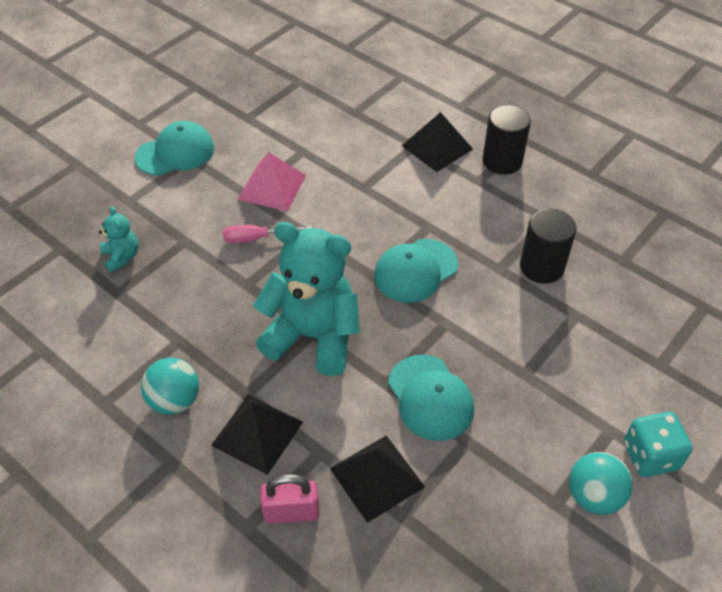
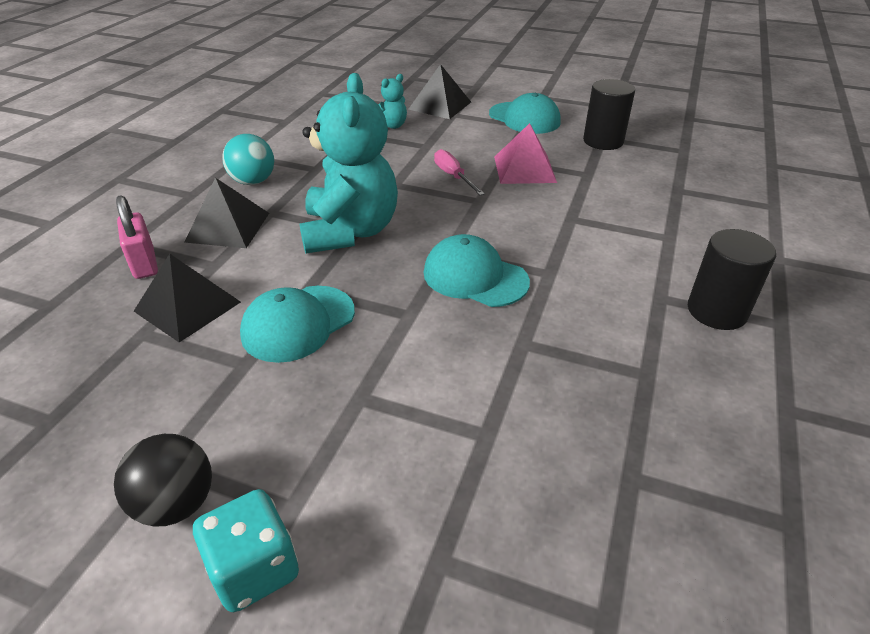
camera: 70 degrees right, 10 degrees down
black pyramid [402,112,473,172] -> black pyramid moved to [408,64,471,119]
black cylinder [520,208,576,284] -> black cylinder moved to [583,79,635,150]
turquoise ball [569,452,633,515] -> black ball [114,434,212,527]

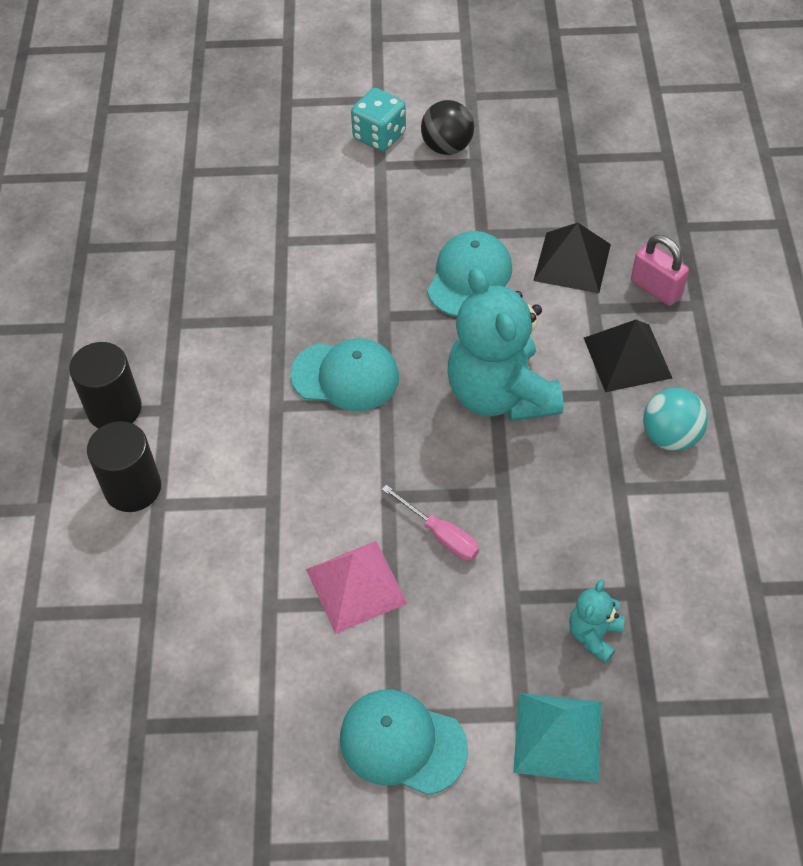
camera: 160 degrees right, 15 degrees up
black pyramid [408,64,471,119] -> turquoise pyramid [513,693,602,783]
black cylinder [583,79,635,150] -> black cylinder moved to [87,421,161,512]

